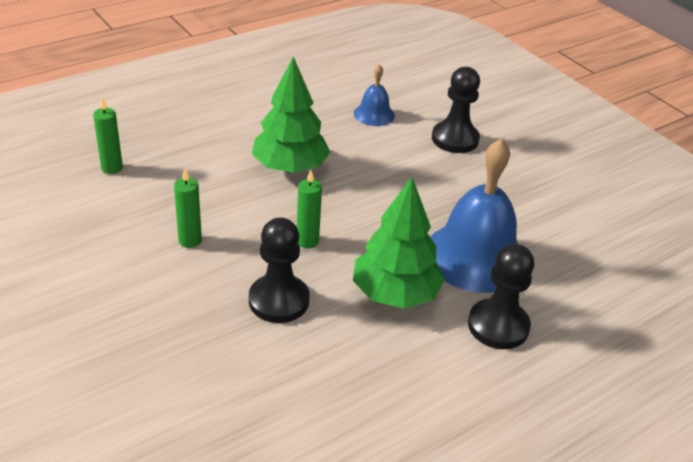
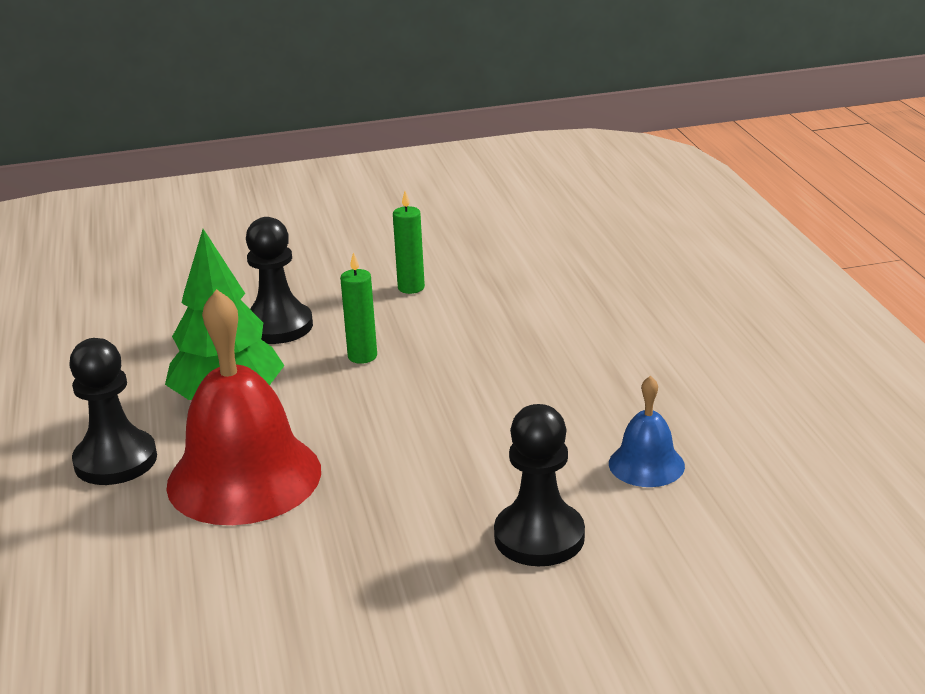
camera: 115 degrees right, 10 degrees down
green candle [93,98,123,174] -> none
green tree [252,57,331,173] -> none
blue bell [430,138,518,293] -> red bell [166,289,321,525]

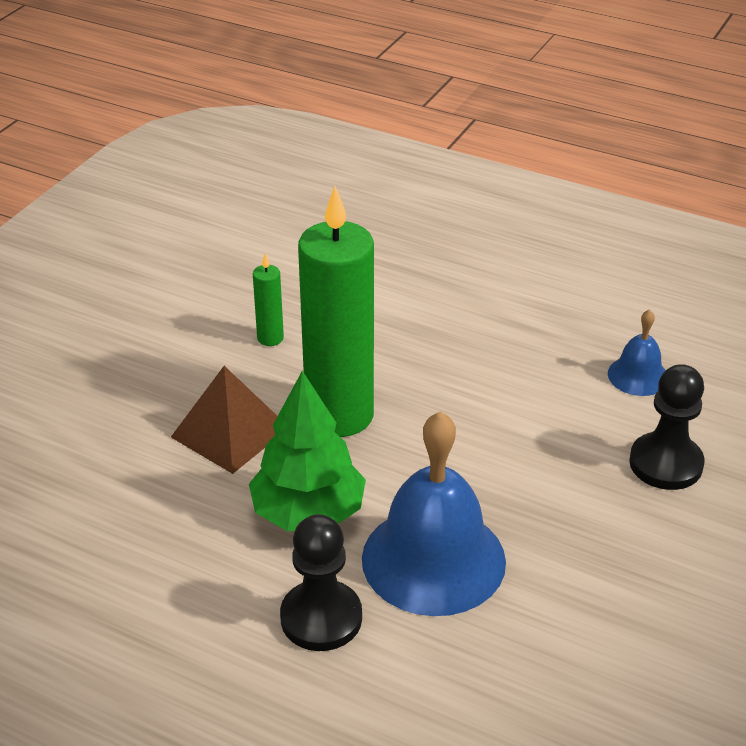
camera: 50 degrees left, 10 degrees up
red bell [166,289,321,525] -> blue bell [362,411,506,616]
black pawn [246,217,313,344] -> brown pyramid [171,366,277,474]
green candle [340,252,377,364] -> green candle [298,186,374,437], size x2.41

